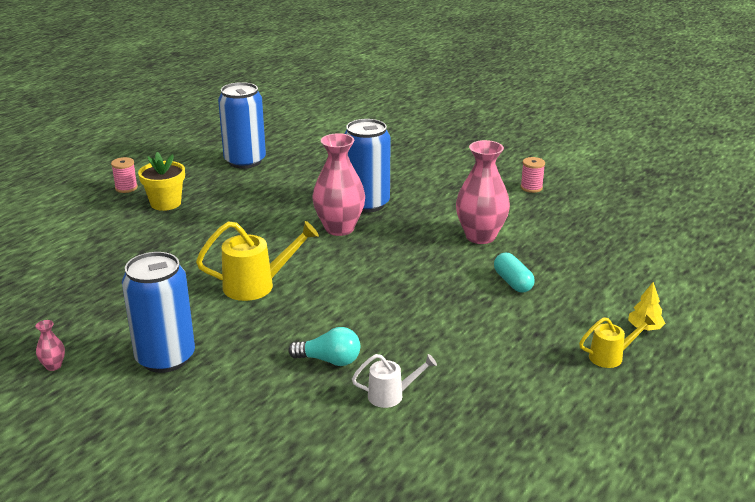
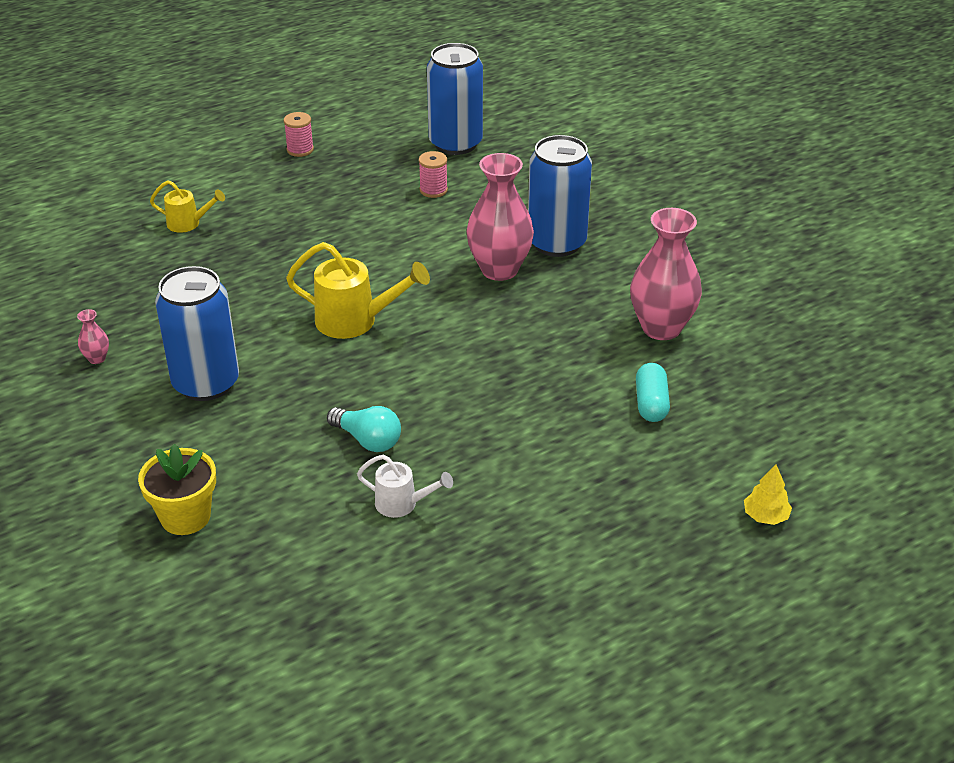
camera: 25 degrees right, 10 degrees up
yellow flower pot [138,152,185,211] -> yellow flower pot moved to [138,444,216,535]
pink spool [520,157,545,193] -> pink spool moved to [419,151,448,198]
yellow watering can [579,314,656,368] -> yellow watering can moved to [150,180,225,233]

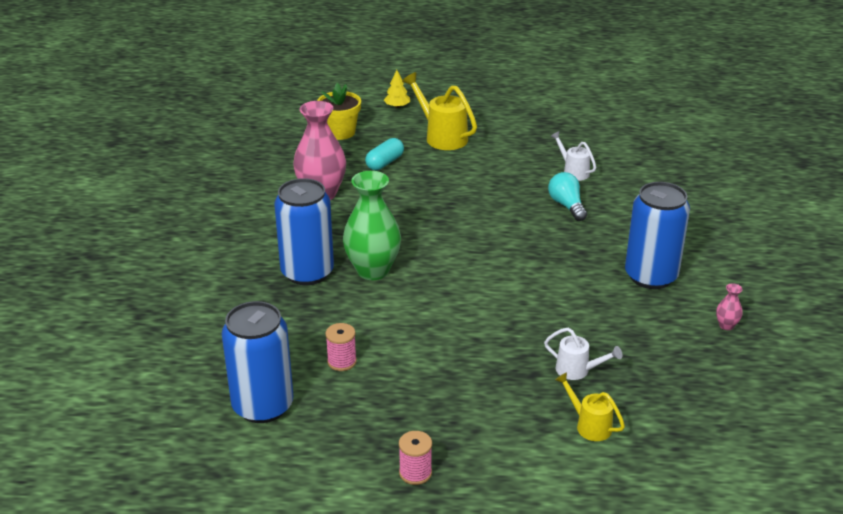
camera: 145 degrees left, 5 degrees down
yellow flower pot [138,444,216,535] -> yellow flower pot moved to [317,83,361,140]
yellow watering can [286,242,430,339] -> yellow watering can moved to [402,72,477,150]
pink vase [466,153,534,281] -> green vase [343,171,401,280]
none -> white watering can [544,328,623,380]

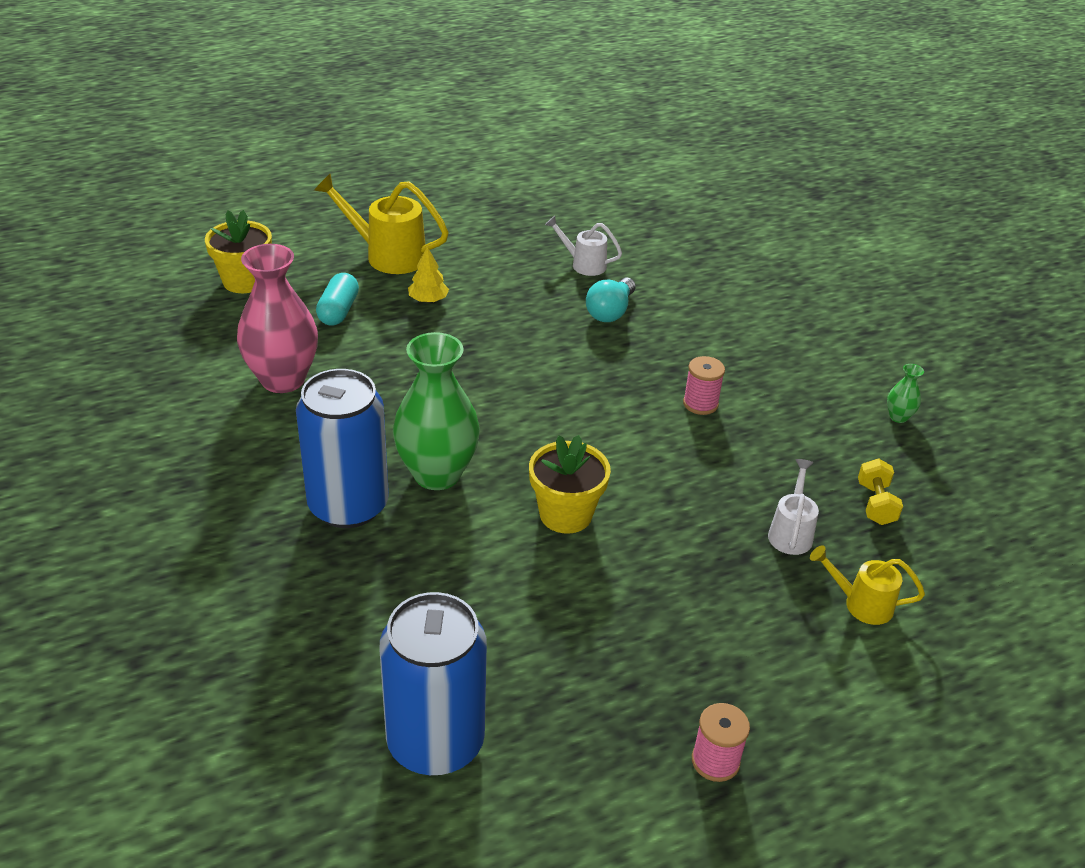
camera: 30 degrees left, 5 degrees up
pink spool [325,323,357,371] -> pink spool moved to [683,356,725,415]
yellow tree [384,70,410,108] -> yellow tree moved to [408,246,449,303]
white watering can [544,328,623,380] -> white watering can turned 75 degrees counterclockwise [768,459,819,555]
turquoise light bulb [548,172,587,221] -> turquoise light bulb turned 105 degrees counterclockwise [586,277,635,322]
blue can [625,182,690,289] -> none
pink vase [716,283,743,330] -> green vase [887,364,924,423]
none -> yellow flower pot [529,435,611,534]
none -> yellow dumbbell [858,459,903,525]

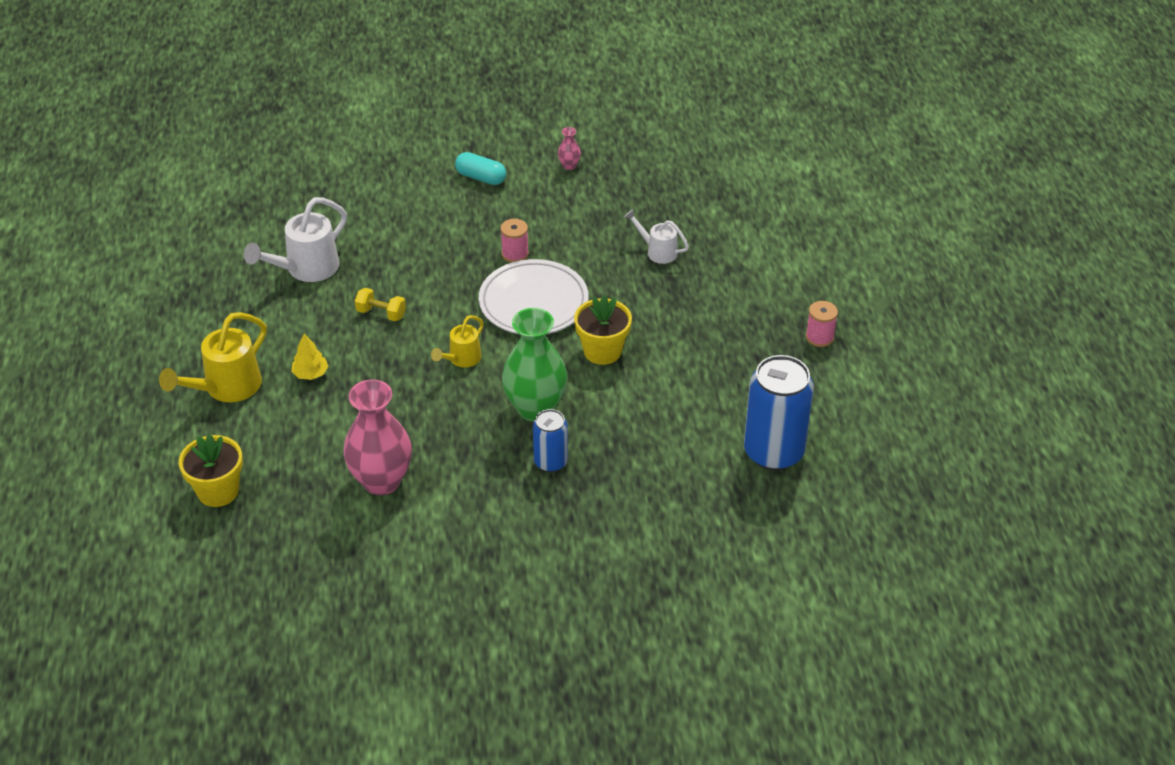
camera: 70 degrees left, 5 degrees up
blue can [296,369,389,528] -> blue can [533,409,568,472], size x0.55
turquoise capsule [316,273,359,326] -> turquoise capsule moved to [455,152,506,185]
white watering can [545,216,622,276] -> white watering can [244,197,347,282], size x1.70
turquoise light bulb [586,277,635,322] -> none
yellow watering can [810,545,925,625] -> yellow watering can moved to [431,315,484,368]
yellow dumbbell [858,459,903,525] -> yellow dumbbell moved to [355,288,406,321]
green vase [887,364,924,423] -> pink vase [558,127,581,170]
none -> white plate [479,259,589,334]

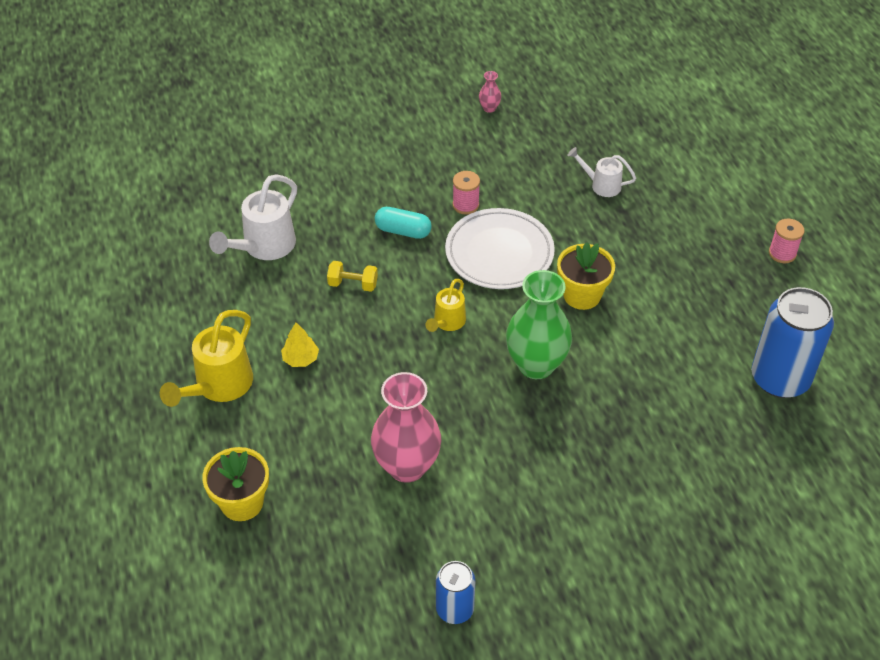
camera: 10 degrees left, 5 degrees up
turquoise capsule [455,152,506,185] -> turquoise capsule moved to [375,207,432,239]
blue can [533,409,568,472] -> blue can moved to [436,561,476,624]

